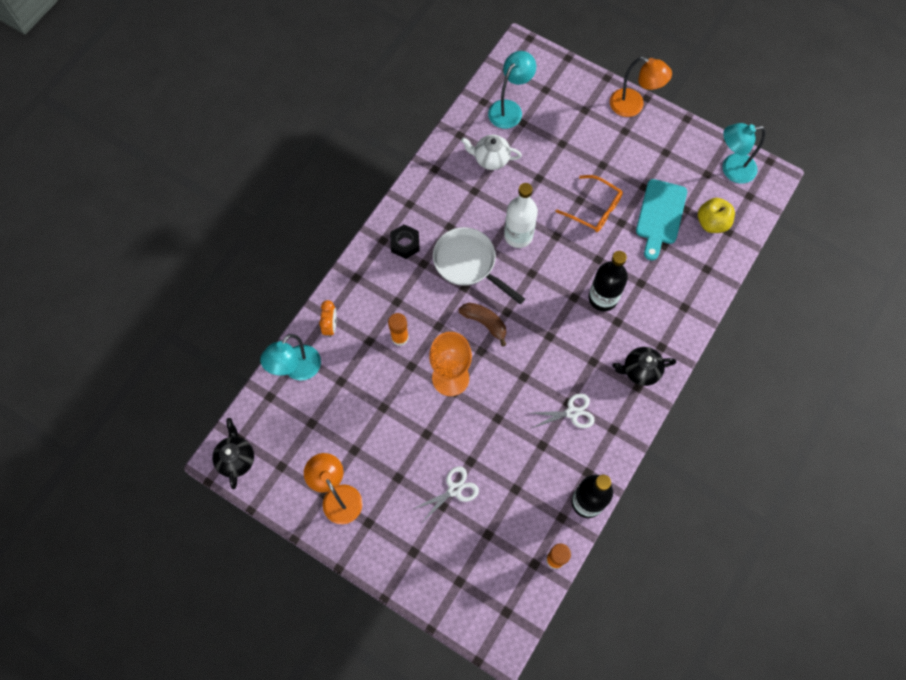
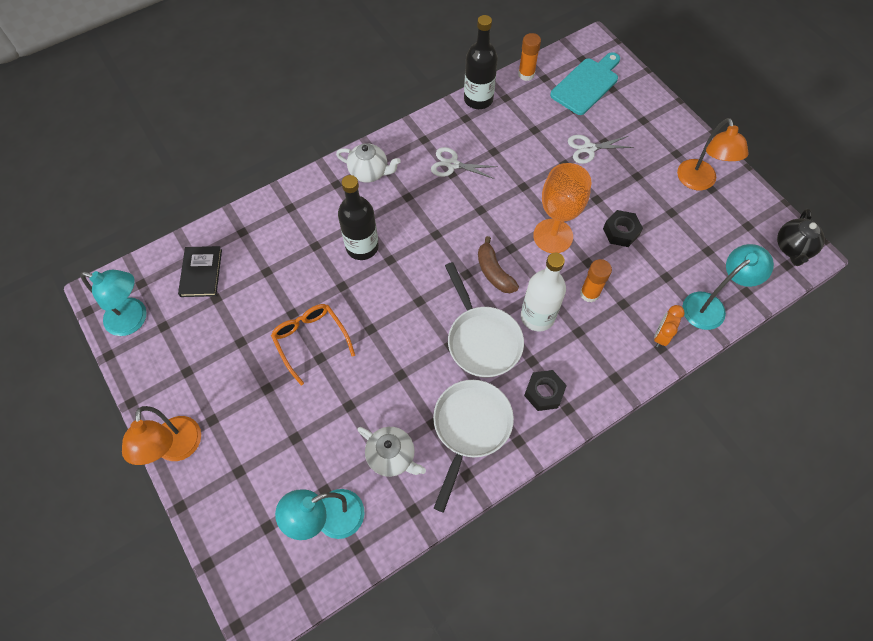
camera: 155 degrees left, 5 degrees down
white bottle [504,183,538,248] -> white bottle moved to [521,253,566,332]
orange lamp [610,57,672,117] -> orange lamp turned 150 degrees counterclockwise [122,406,201,465]
black teapot [612,347,676,386] -> white teapot [336,143,401,183]
turquoise cutting board [636,179,687,260] -> turquoise cutting board moved to [550,52,620,115]
yellow apple [698,198,735,233] -> black book [178,246,222,297]
none -> white pan [433,380,514,512]
none -> black nut [603,210,643,247]

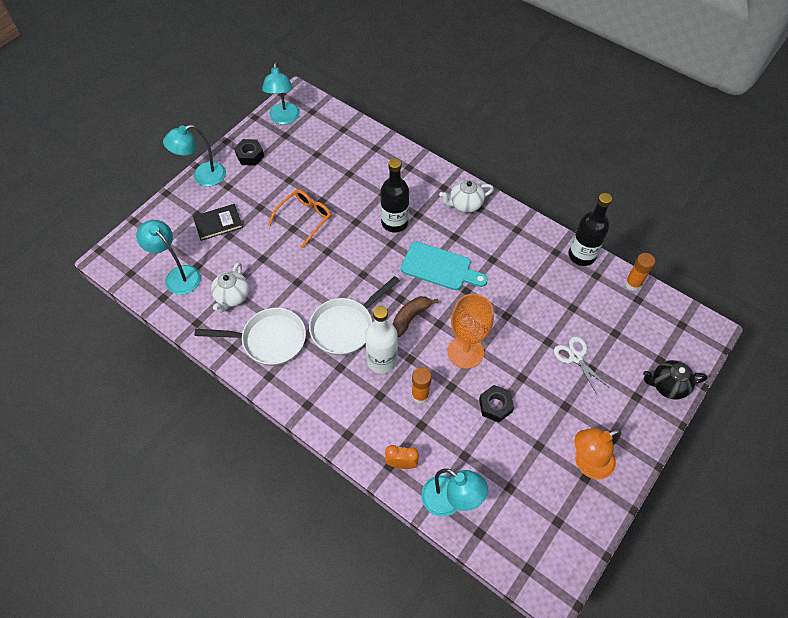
camera: 70 degrees right, 5 degrees down
orange lamp [122,406,201,465] -> turquoise lamp [163,125,226,186]
black book [178,246,222,297] -> black book moved to [193,204,243,241]
white teapot [336,143,401,183] -> white teapot turned 75 degrees clockwise [439,180,494,213]
white scissors [431,147,498,179] -> none
black nut [524,370,567,411] -> black nut moved to [234,139,264,166]
turquoise cutting board [550,52,620,115] -> turquoise cutting board moved to [401,242,488,290]
black teapot [777,209,825,266] -> black teapot moved to [643,360,708,400]

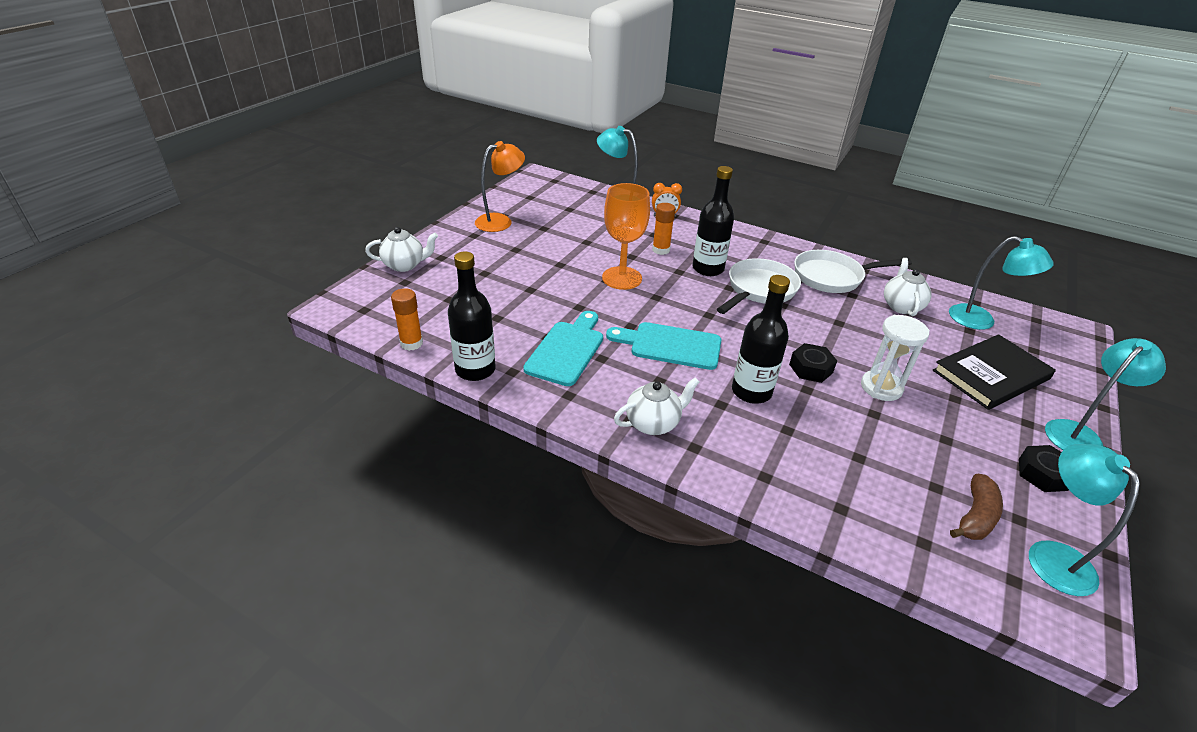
camera: 170 degrees right, 20 degrees down
black book [193,204,243,241] -> black book [933,334,1056,410], size x1.60
orange glasses [268,189,331,249] -> white hourglass [861,315,930,401]
white bottle [365,306,398,374] -> black bottle [692,166,734,276]
brown banana [392,296,438,337] -> brown banana moved to [950,474,1003,540]
black nut [479,385,514,422] -> black nut moved to [789,343,837,383]
white scissors [554,337,610,394] -> none
black teapot [643,360,708,400] -> white teapot [365,227,438,272]
none -> turquoise cutting board [523,311,603,386]

